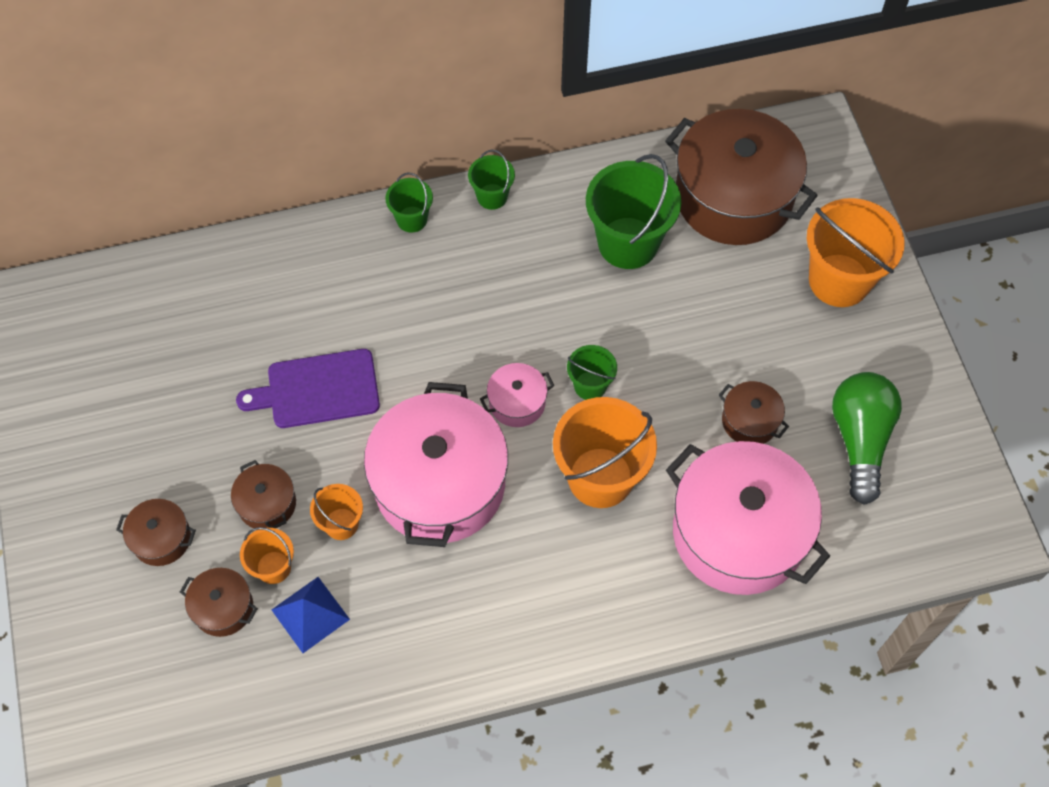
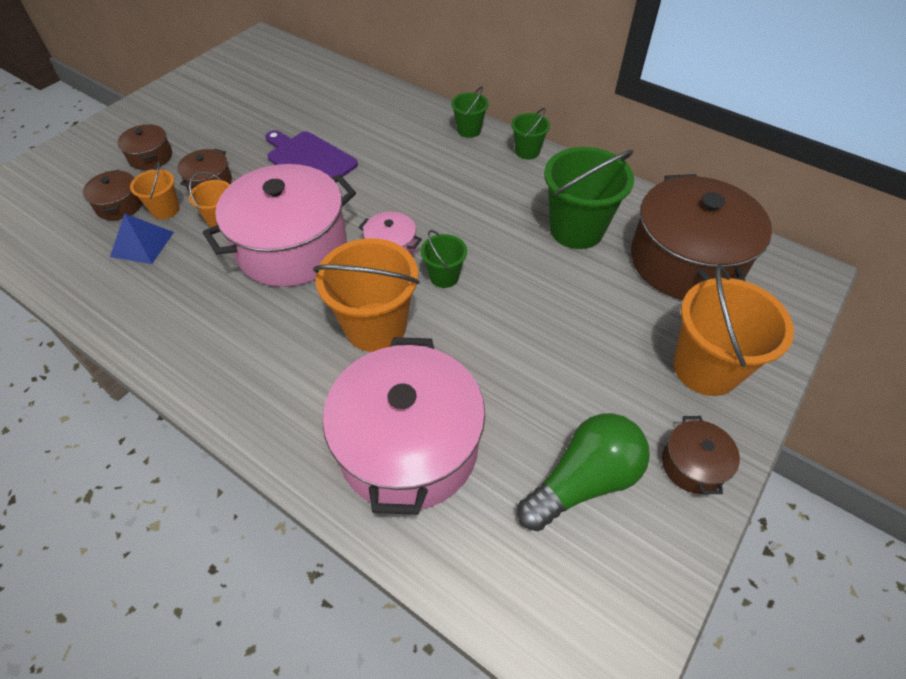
camera: 50 degrees right, 10 degrees down
brown pot [719,381,789,444] -> brown pot moved to [662,416,740,494]

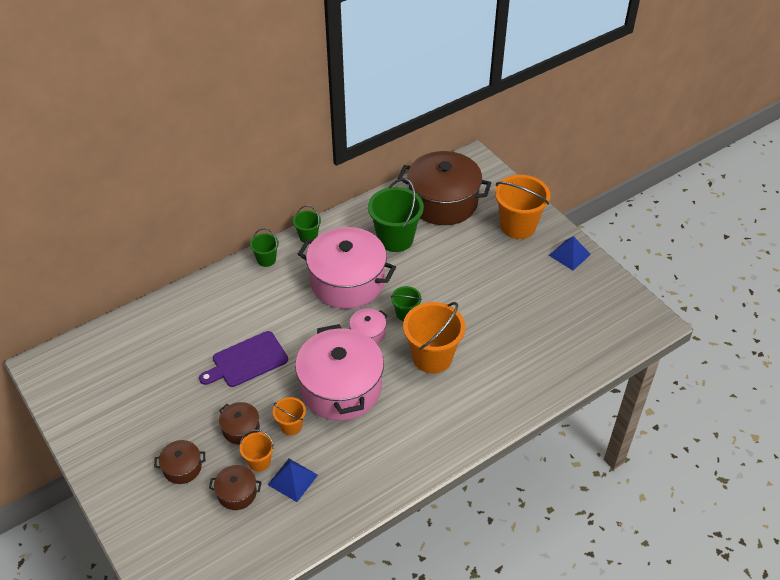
camera: 70 degrees left, 5 degrees down
pink pot [323,337,485,515] -> pink pot moved to [298,227,396,309]
green light bulb [518,413,650,531] -> none
brown pot [662,416,740,494] -> blue pyramid [549,236,591,270]

